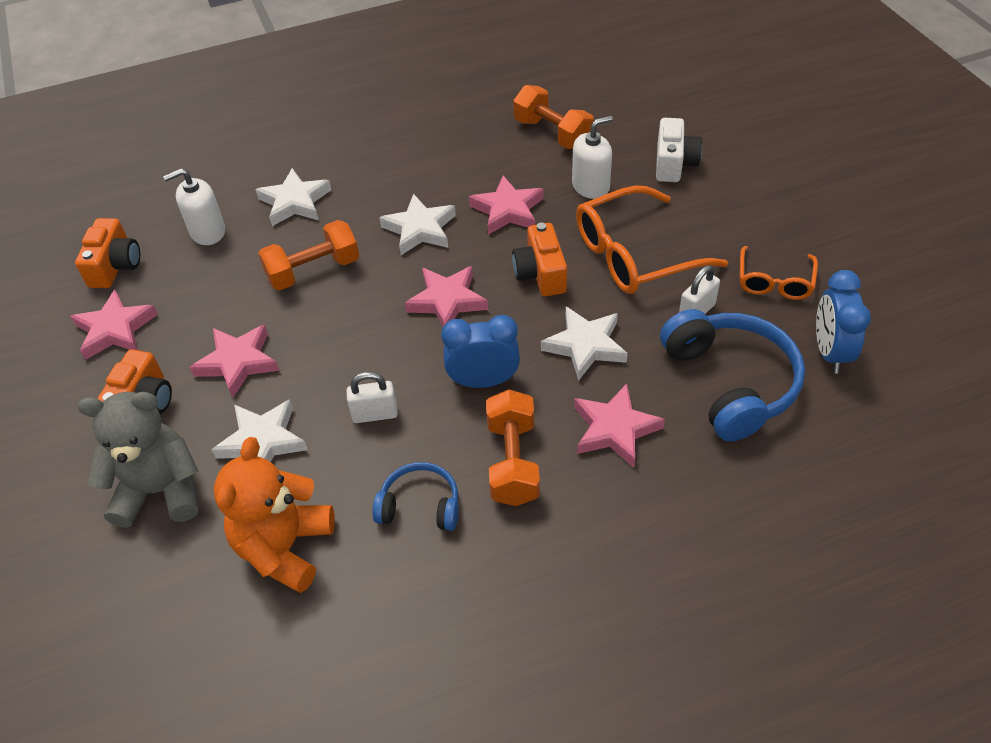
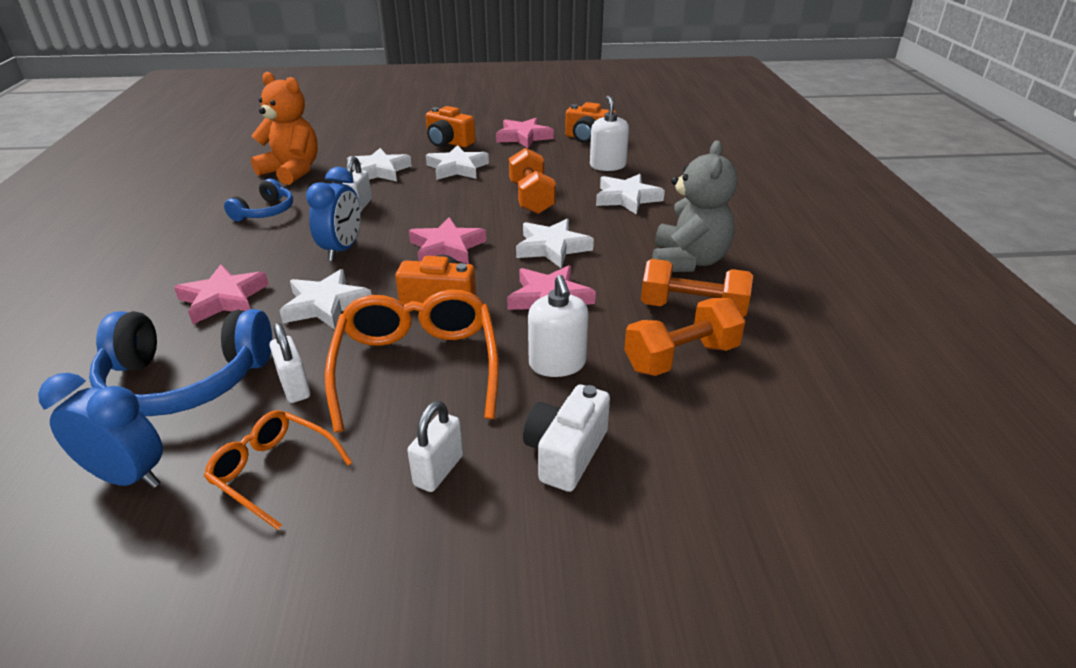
camera: 105 degrees right, 15 degrees down
grey teddy bear [78,392,198,528] -> grey teddy bear moved to [653,140,738,272]
pink star [189,324,279,398] -> white star [426,145,489,180]
orange dumbbell [486,390,540,506] -> orange dumbbell moved to [641,259,753,317]
white camera [656,118,702,182] -> white camera turned 90 degrees clockwise [523,385,610,492]
none -> white padlock [407,401,463,492]

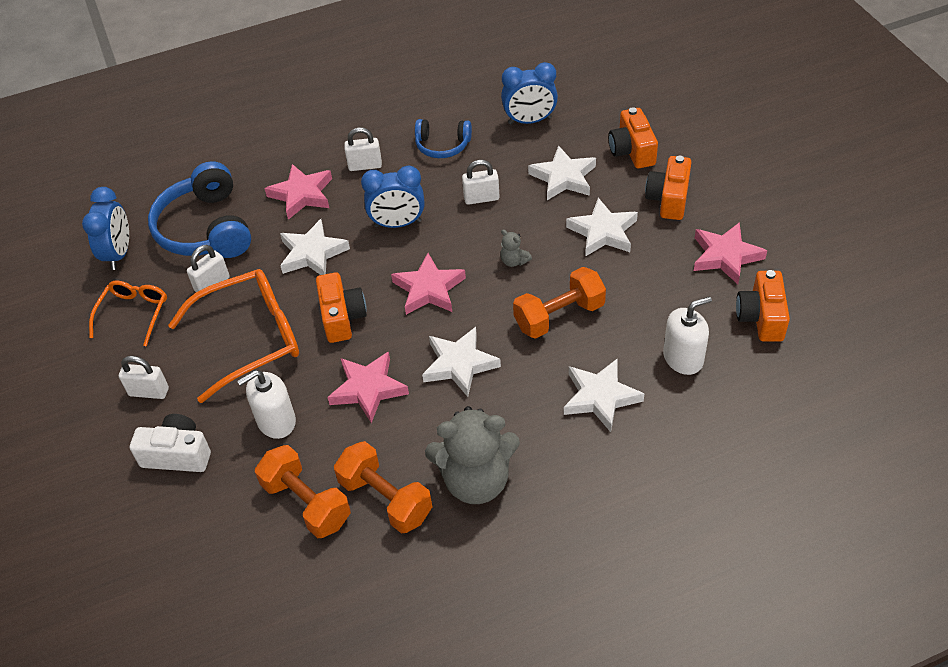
camera: 75 degrees right, 15 degrees up
orange teddy bear [251,72,318,185] -> blue clock [501,62,558,124]
orange dumbbell [641,259,753,317] -> orange dumbbell turned 45 degrees counterclockwise [334,441,432,533]
none -> white padlock [344,127,382,171]
none -> grey teddy bear [500,230,532,267]
none -> orange camera [608,107,658,168]

